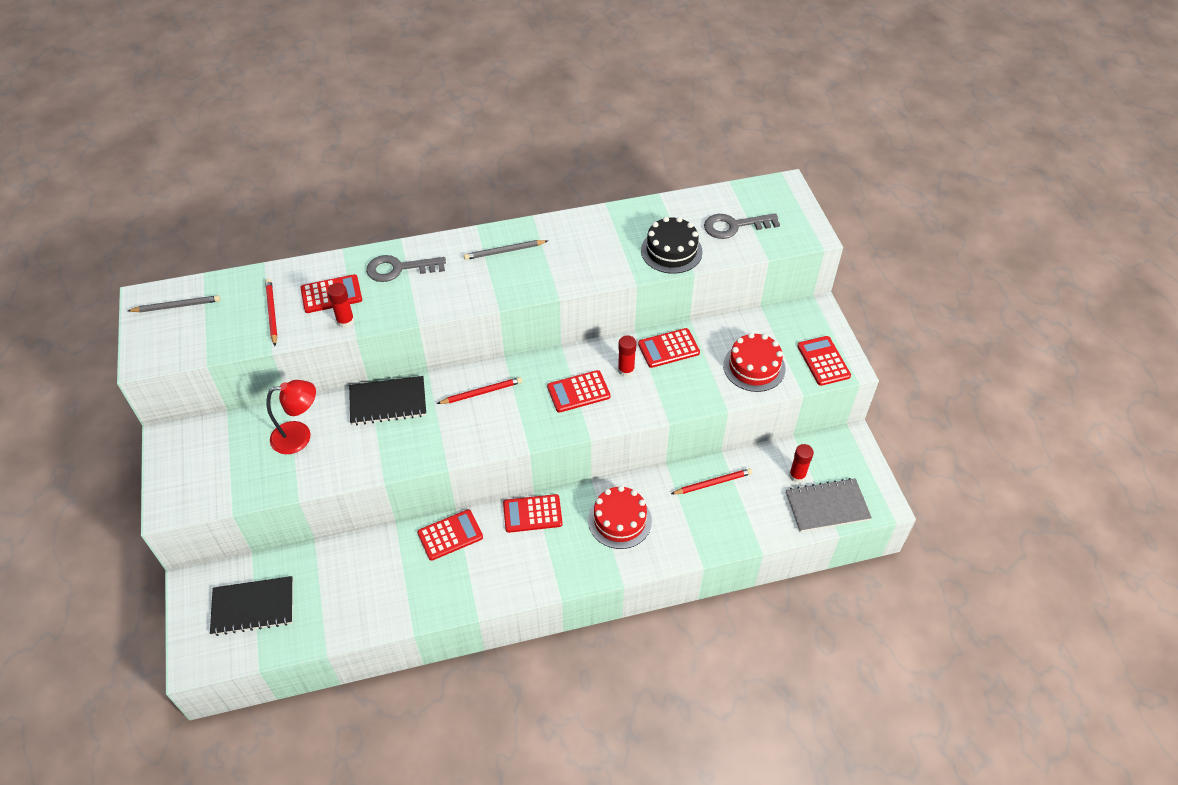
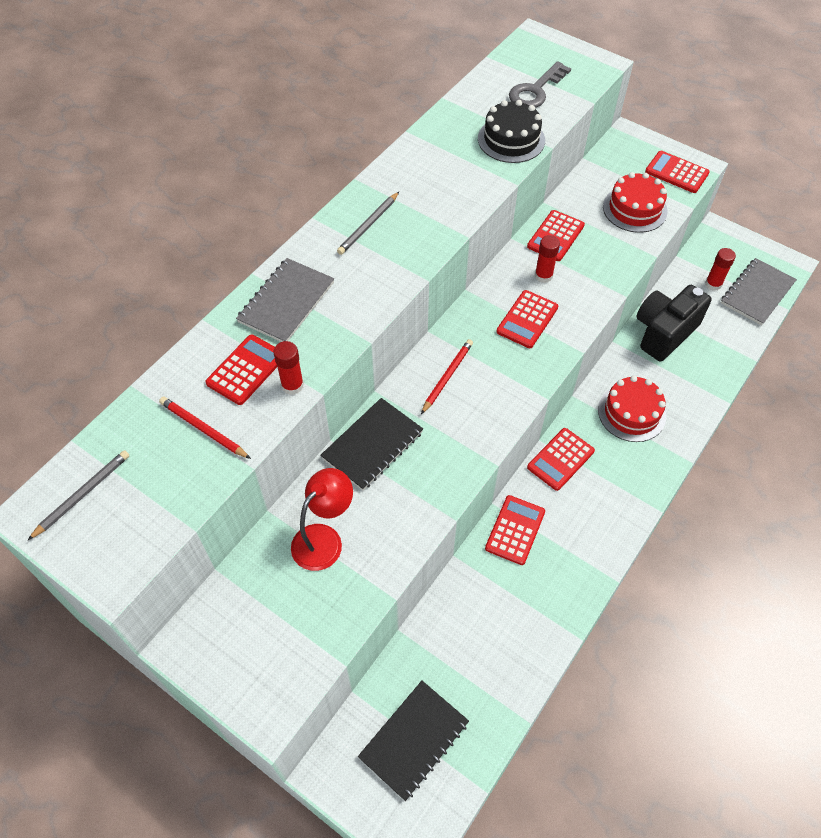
camera: 40 degrees left, 5 degrees up
grey key [366,255,446,282] -> grey notebook [236,258,334,342]
red pencil [671,468,752,494] -> black camera [637,285,712,361]

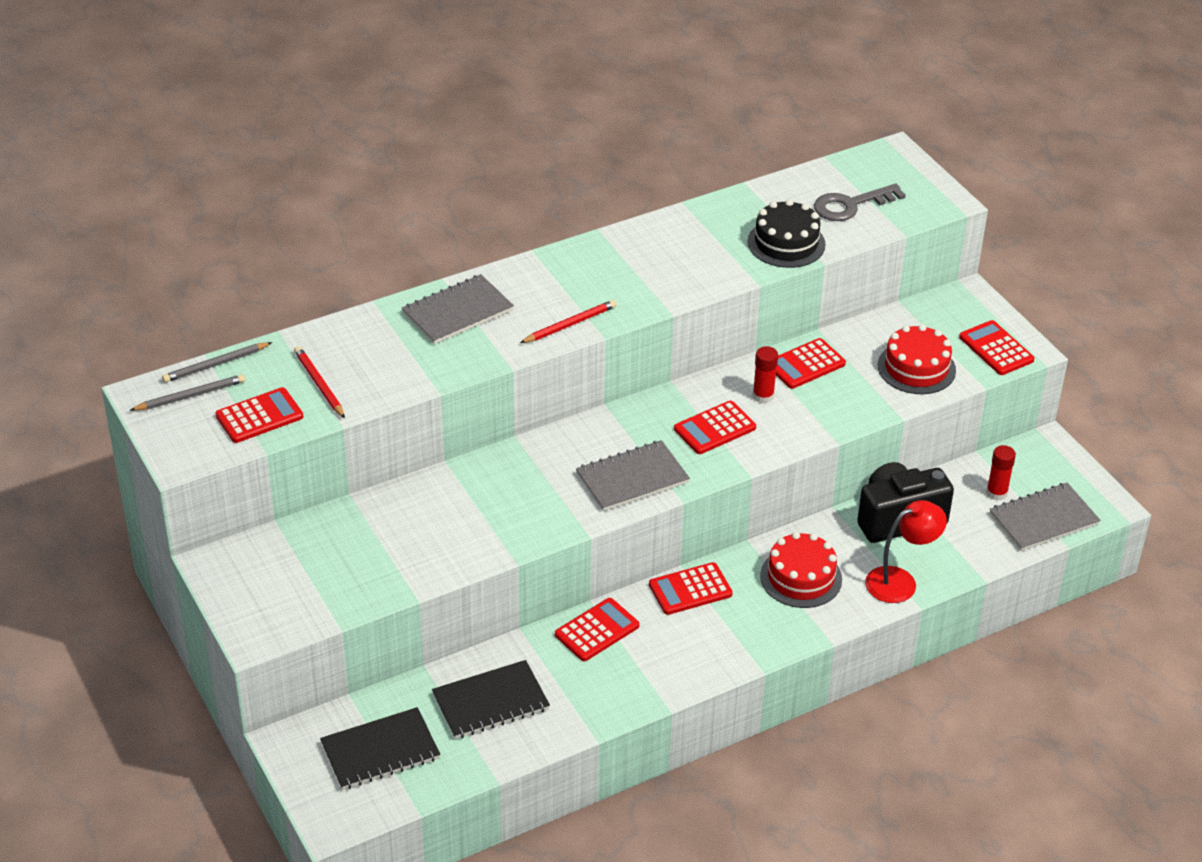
camera: 25 degrees right, 15 degrees down
red calculator [205,334,277,405] -> red calculator moved to [215,387,303,443]
red glue stick [273,341,304,395] -> none
red lamp [291,468,353,571] -> red lamp moved to [865,500,947,603]
black notebook [320,398,423,491] -> black notebook moved to [432,660,550,739]
grey pencil [337,192,399,255] -> grey pencil moved to [162,342,272,383]
red pencil [421,339,473,414] -> red pencil moved to [520,300,617,343]
none -> grey notebook [576,440,690,511]

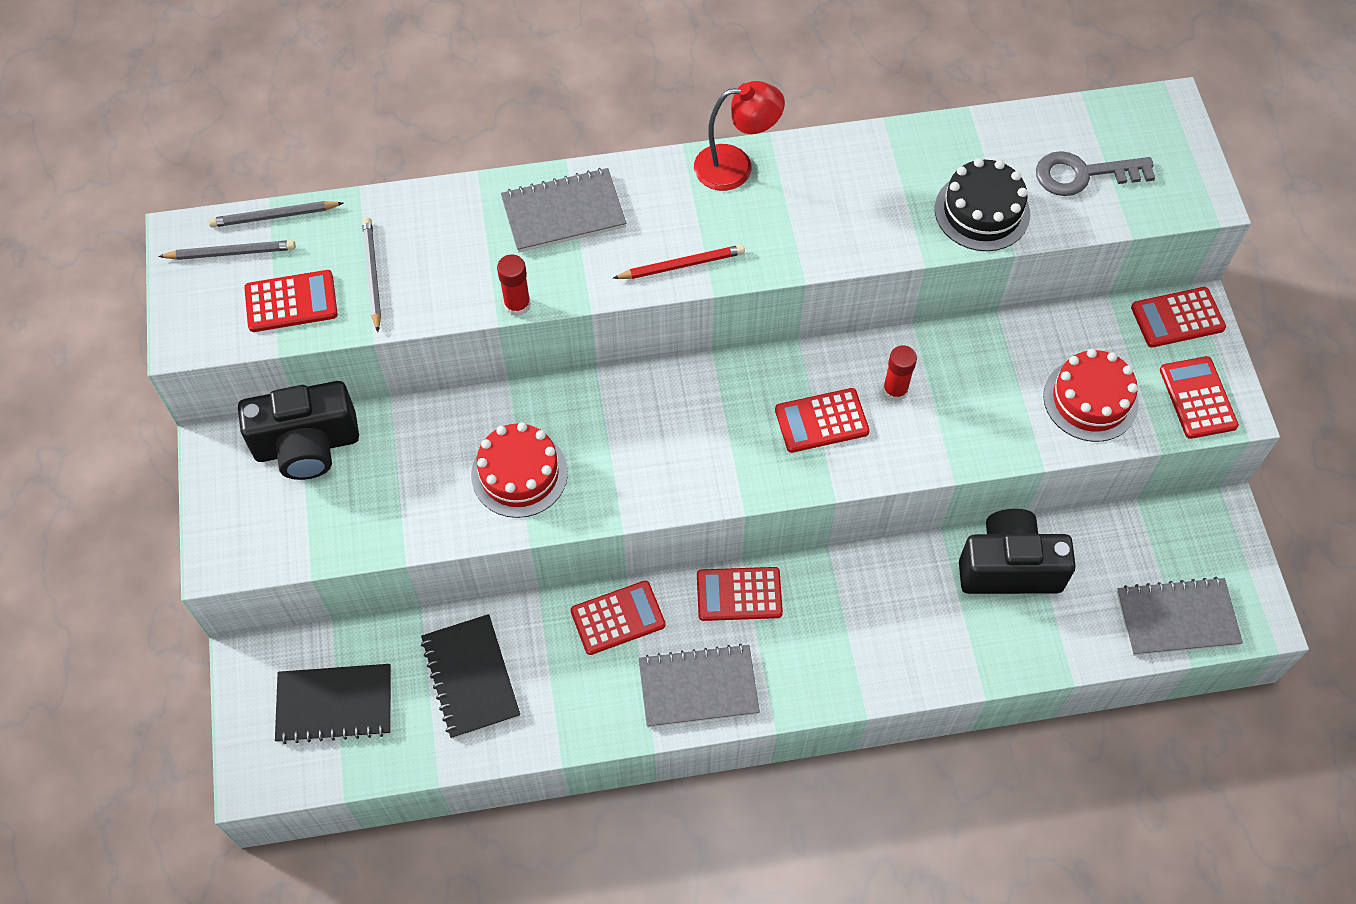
camera: 20 degrees right, 20 degrees up
red pencil [294,346,345,418] -> grey pencil [362,217,381,332]
black notebook [432,660,550,739] -> black notebook turned 75 degrees clockwise [421,614,520,739]
grey notebook [576,440,690,511] -> grey notebook moved to [639,644,760,728]
red cake [760,532,842,608] -> red cake moved to [471,422,568,518]
red calculator [776,338,846,389] -> red calculator moved to [1131,287,1226,348]
red lamp [865,500,947,603] -> red lamp moved to [694,81,785,191]
red glue stick [986,445,1016,501] -> red glue stick moved to [497,255,531,316]
none -> black camera [238,381,359,480]

